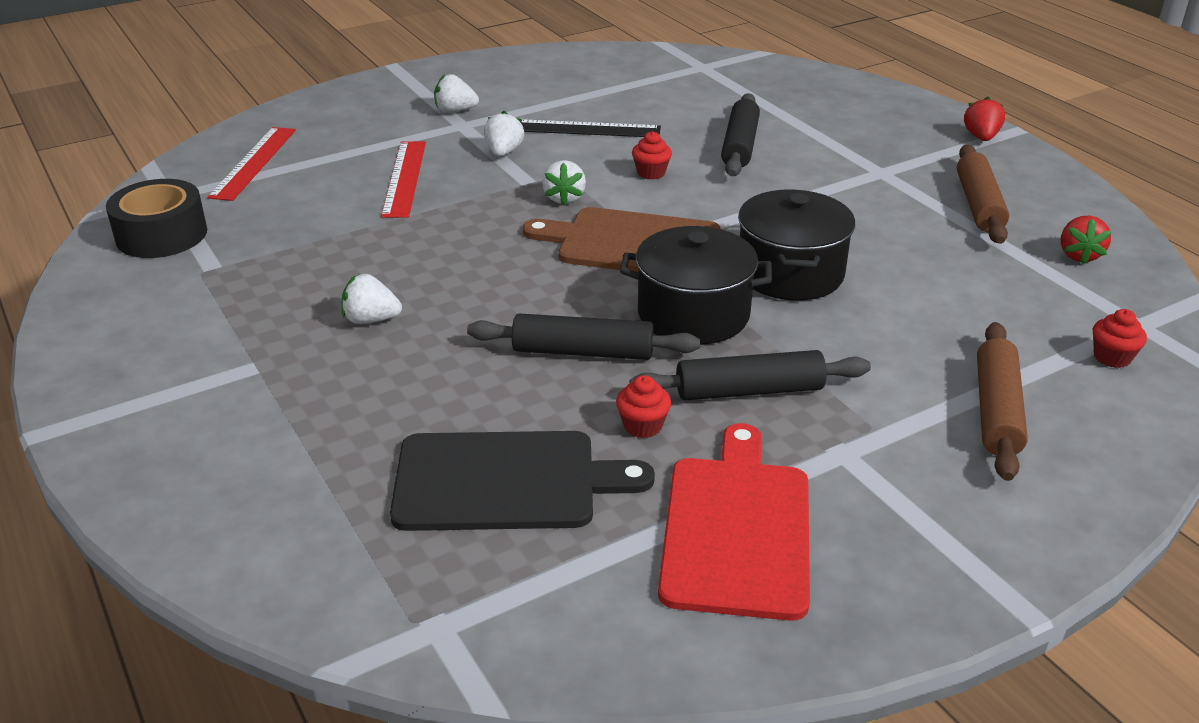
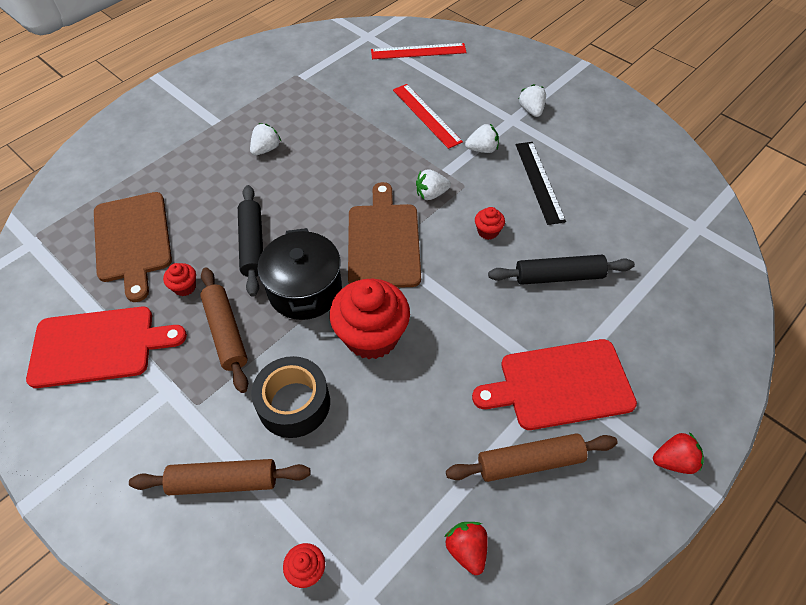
camera: 75 degrees right, 20 degrees up
black tape [106,179,207,258] -> black tape moved to [251,356,330,438]
white strawberry [341,274,402,324] -> white strawberry turned 45 degrees clockwise [250,123,281,155]
red ruler [381,141,426,218] -> red ruler turned 75 degrees clockwise [393,84,463,149]
black cutting board [390,431,655,531] -> brown cutting board [94,192,172,302]
black rolling pin [630,350,871,400] -> brown rolling pin [200,268,248,393]
black pot [738,190,855,301] -> red cupcake [330,279,410,359]
red strawberry [1061,216,1111,264] -> red strawberry turned 75 degrees clockwise [445,522,488,575]
none -> red cutting board [472,339,637,430]

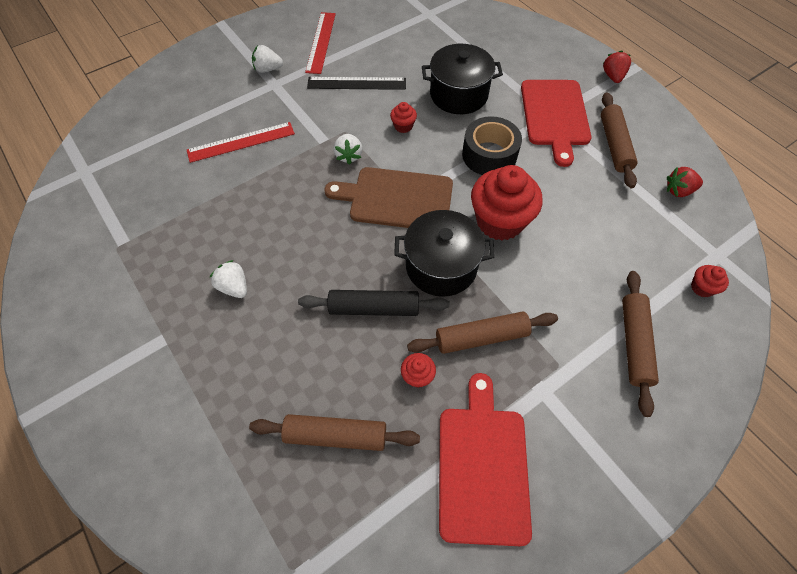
camera: 80 degrees left, 5 degrees up
brown cutting board [94,192,172,302] -> brown rolling pin [249,414,420,451]
black tape [251,356,330,438] -> black tape moved to [462,116,522,175]
red ruler [371,43,467,59] -> red ruler moved to [305,12,336,74]
white strawberry [465,124,499,153] -> none
black rolling pin [488,255,635,285] -> black pot [422,44,503,114]

